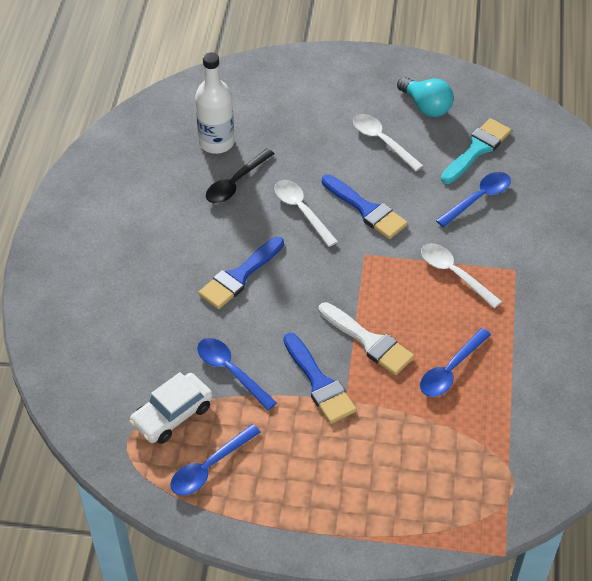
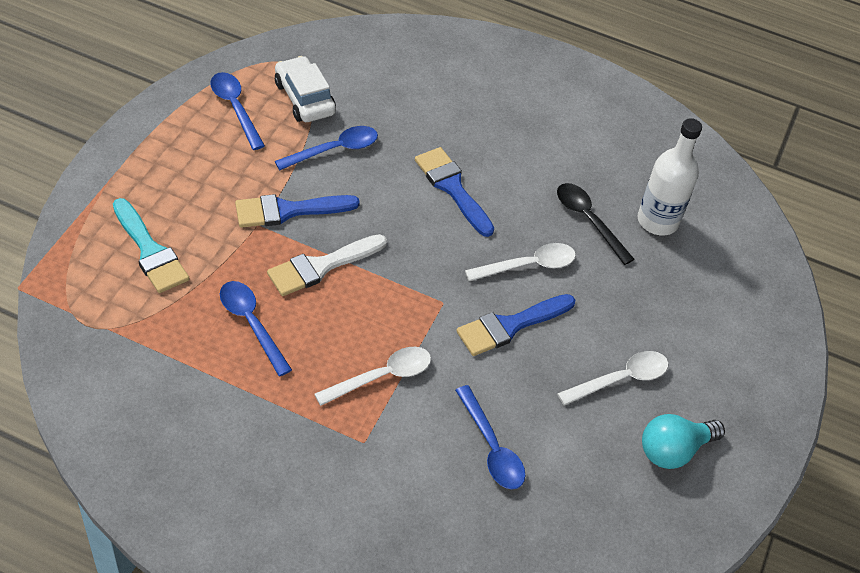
camera: 100 degrees right, 0 degrees up
turquoise brush [441,118,511,184] -> turquoise brush moved to [113,198,189,293]

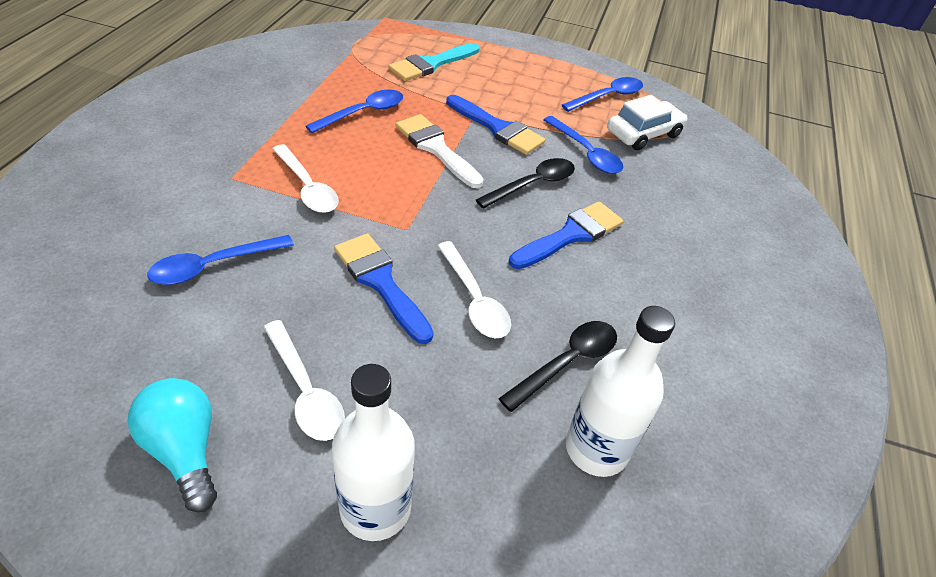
camera: 85 degrees right, 5 degrees down
blue brush [235,194,360,228] -> blue brush turned 150 degrees clockwise [446,95,545,155]
none -> white bottle [332,364,415,541]
none -> black spoon [476,158,575,209]

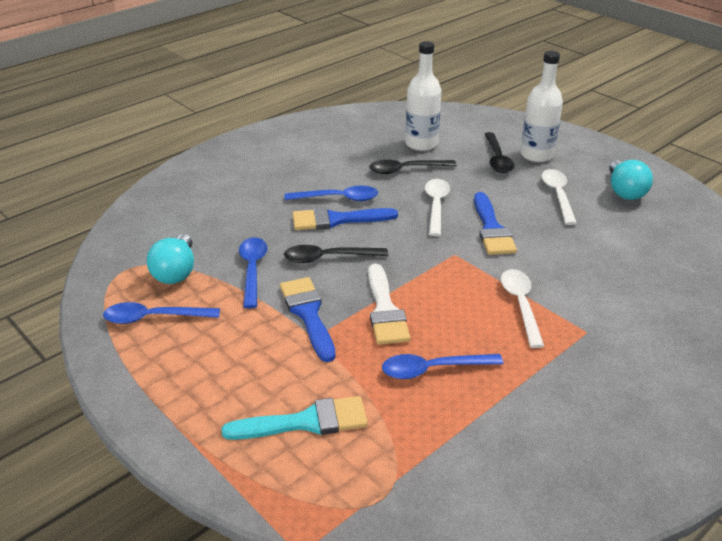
camera: 145 degrees left, 10 degrees down
blue spoon [147,235,294,285] -> blue spoon moved to [284,186,378,201]
white car [607,95,687,150] -> turquoise light bulb [147,234,194,284]
none -> black spoon [485,132,514,173]

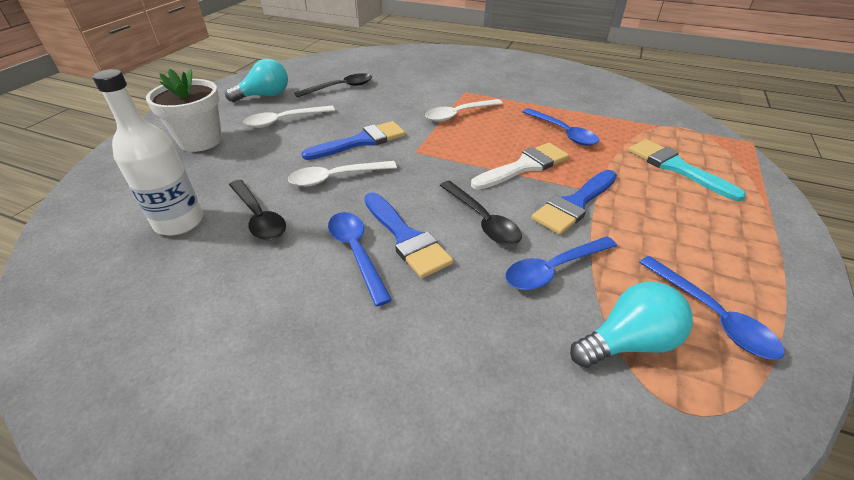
camera: 115 degrees left, 5 degrees up
black spoon [485,132,514,173] -> black spoon moved to [294,73,372,97]
white bottle [520,51,563,162] -> white flower pot [146,69,222,152]

